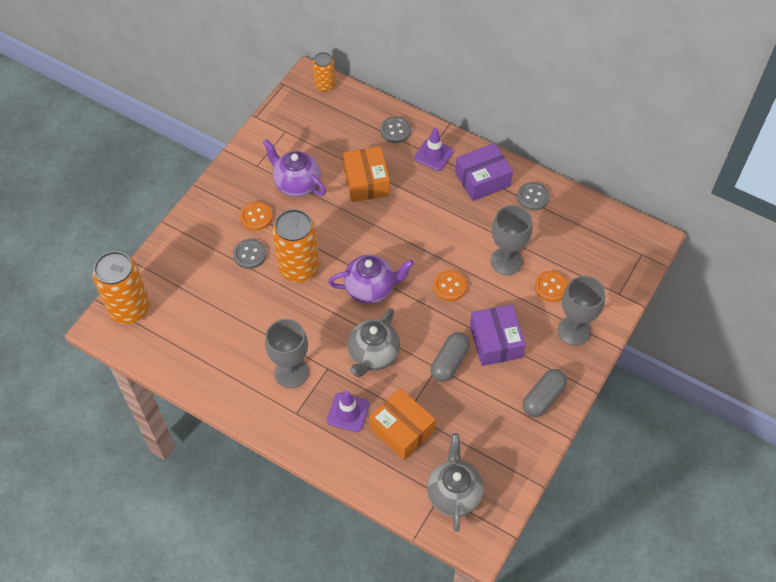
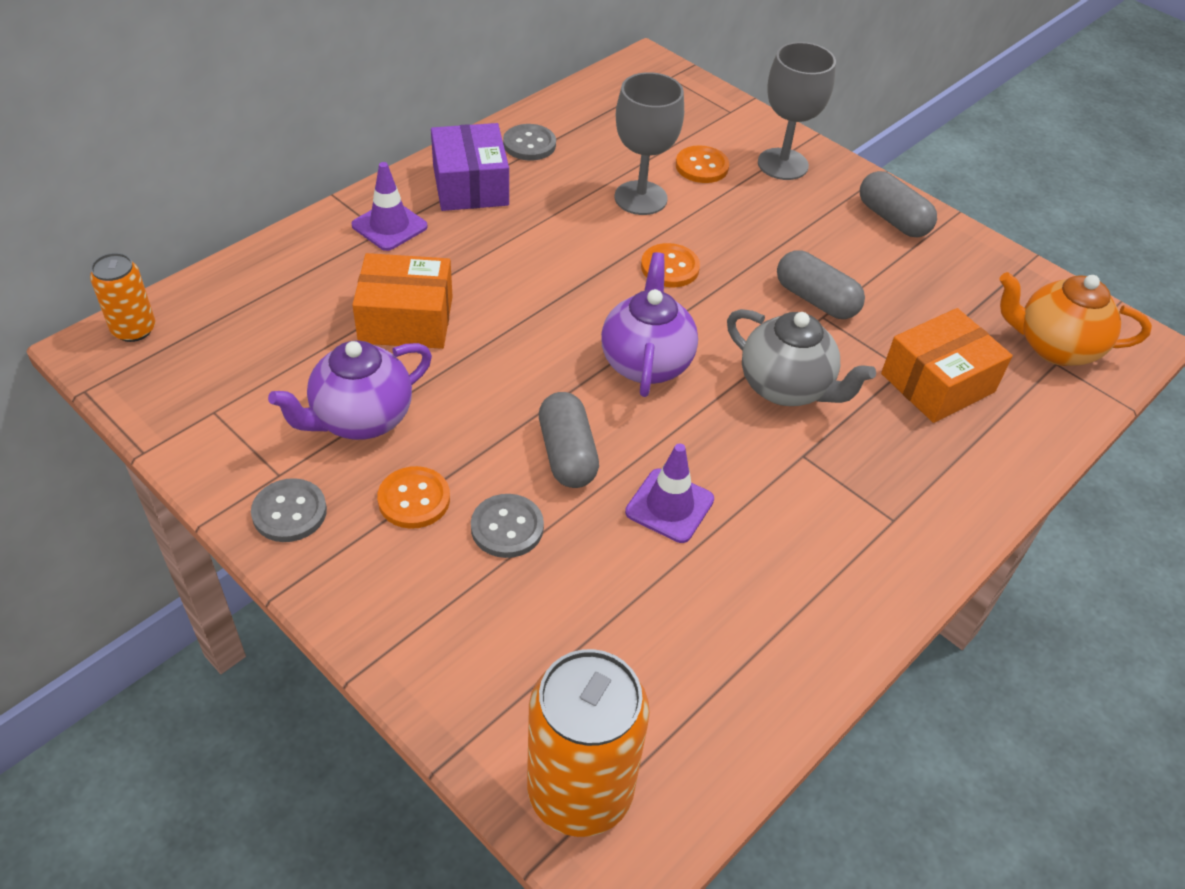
camera: 80 degrees left, 10 degrees down
grey goblet [265,319,308,388] -> none
orange can [272,209,319,282] -> grey capsule [539,392,599,488]
purple traffic cone [327,391,369,432] -> purple traffic cone moved to [625,443,714,543]
grey button [380,116,411,143] -> grey button moved to [251,478,327,542]
grey teapot [427,433,484,532] -> orange teapot [999,272,1152,366]
purple box [470,304,525,366] -> none

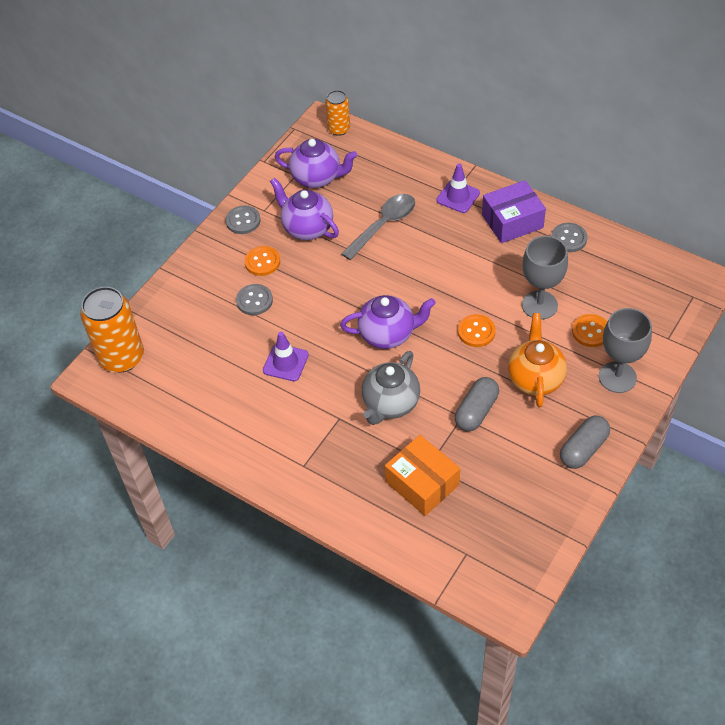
camera: 85 degrees right, 5 degrees up
orange box [352,253,453,349] -> grey spoon [341,194,415,260]
grey capsule [539,392,599,488] -> none
orange teapot [999,272,1152,366] -> orange teapot moved to [508,313,567,407]
none -> purple teapot [275,139,357,188]

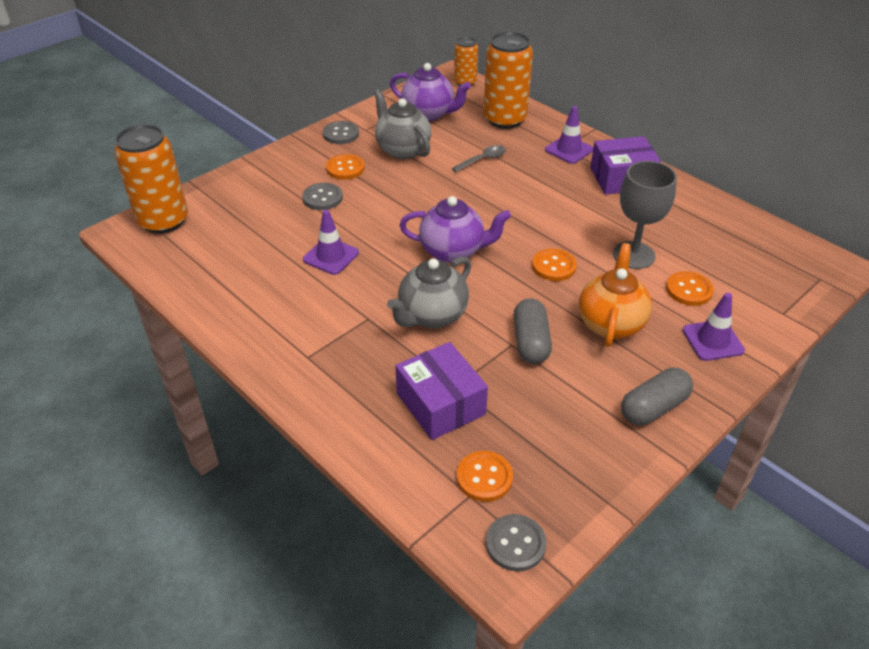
camera: 10 degrees right, 10 degrees down
purple teapot [270,178,339,240] -> grey teapot [374,89,431,159]
grey spoon [341,194,415,260] -> grey spoon [452,145,506,172], size x0.59
orange box [385,435,460,516] -> purple box [395,342,488,440]
grey capsule [455,377,499,431] -> grey capsule turned 45 degrees counterclockwise [514,298,552,364]
grey button [551,223,587,252] -> grey button moved to [486,514,546,572]
grey goblet [599,308,652,393] -> purple traffic cone [683,293,745,361]
none -> orange button [457,451,513,502]
none -> orange can [483,32,533,129]

